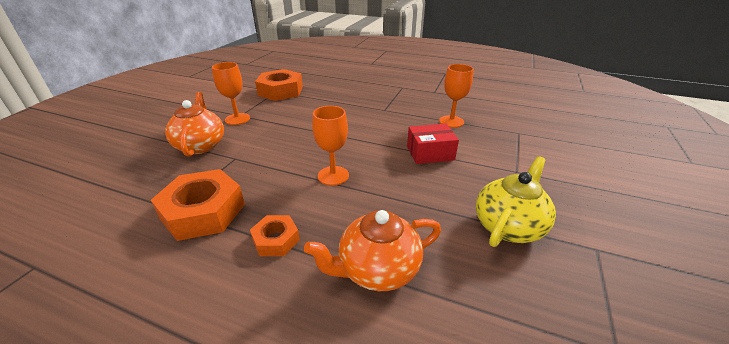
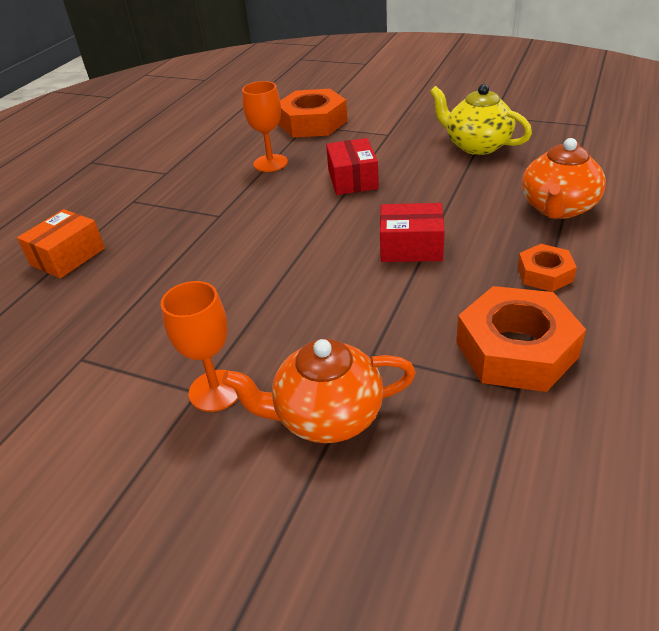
camera: 85 degrees left, 5 degrees up
orange nut [255,69,303,101] -> orange nut moved to [278,89,347,137]
orange teapot [304,210,441,291] -> orange teapot turned 45 degrees clockwise [522,138,606,219]
orange goblet [312,106,349,186] -> red box [380,203,445,262]
none -> orange box [17,209,105,278]

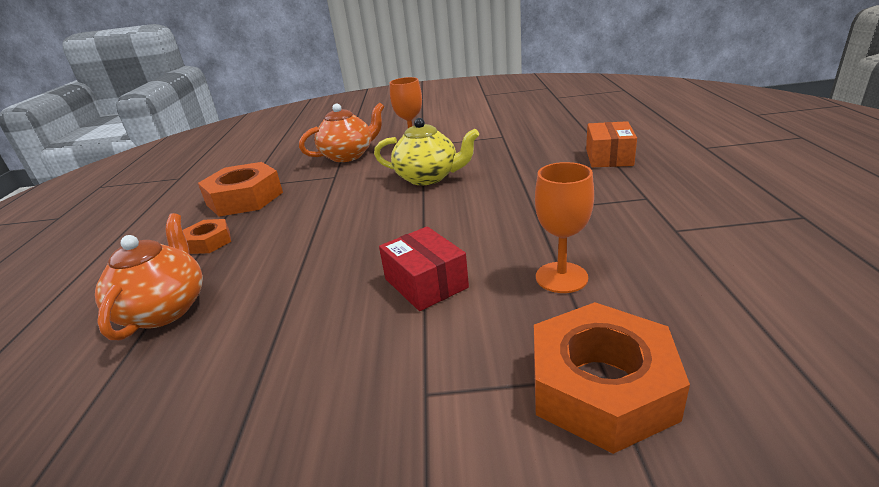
camera: 155 degrees right, 10 degrees down
red box [380,203,445,262] -> none
yellow teapot [430,84,532,155] -> yellow teapot moved to [374,118,479,185]

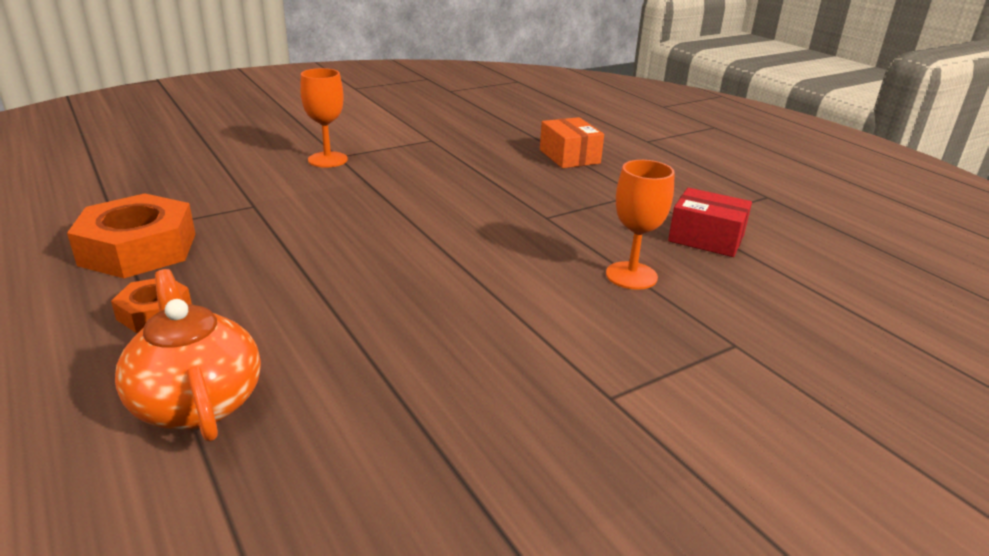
camera: 35 degrees left, 0 degrees up
orange teapot [299,103,384,162] -> none
yellow teapot [374,118,479,185] -> none
red box [379,226,469,311] -> red box moved to [668,188,752,257]
orange nut [534,302,690,454] -> none

